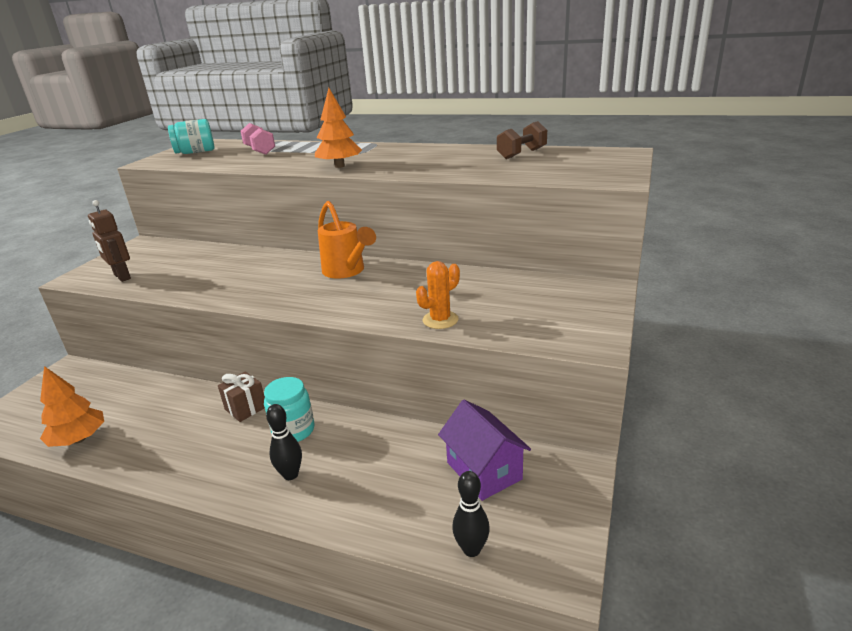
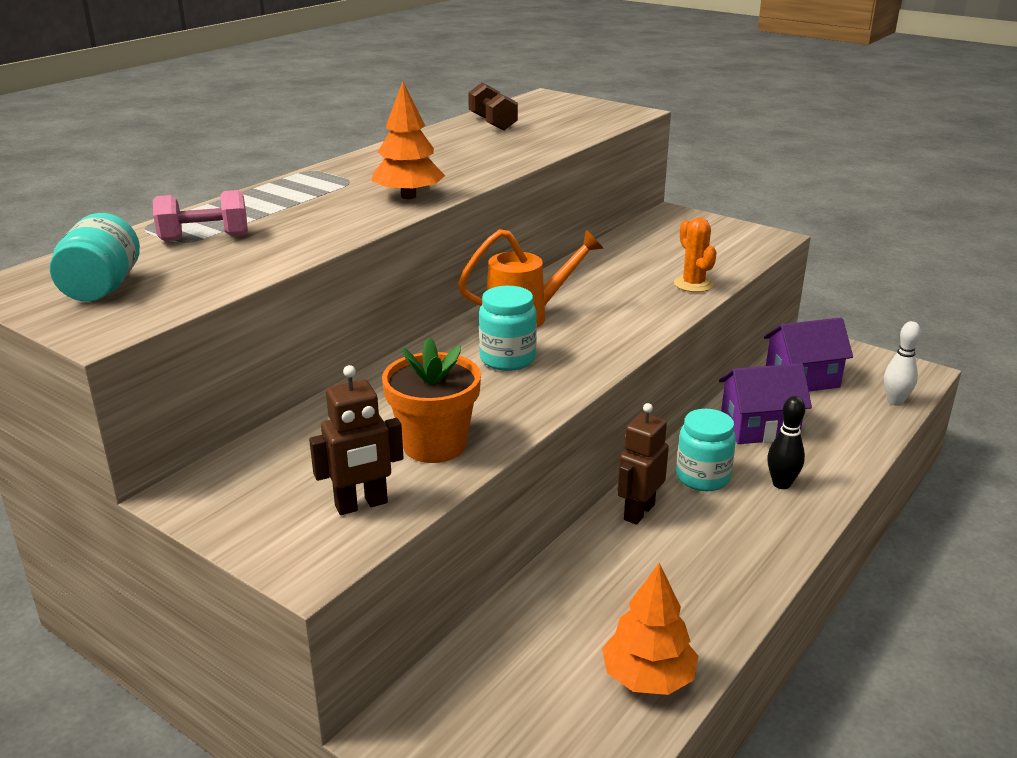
camera: 75 degrees left, 0 degrees up
brown gift [218,371,265,422] -> brown robot [617,403,669,525]
black bowling pin [452,471,490,557] -> white bowling pin [884,321,921,406]
none -> orange flower pot [382,337,481,463]
none -> turquoise jar [479,286,537,371]
none -> purple house [719,363,812,444]

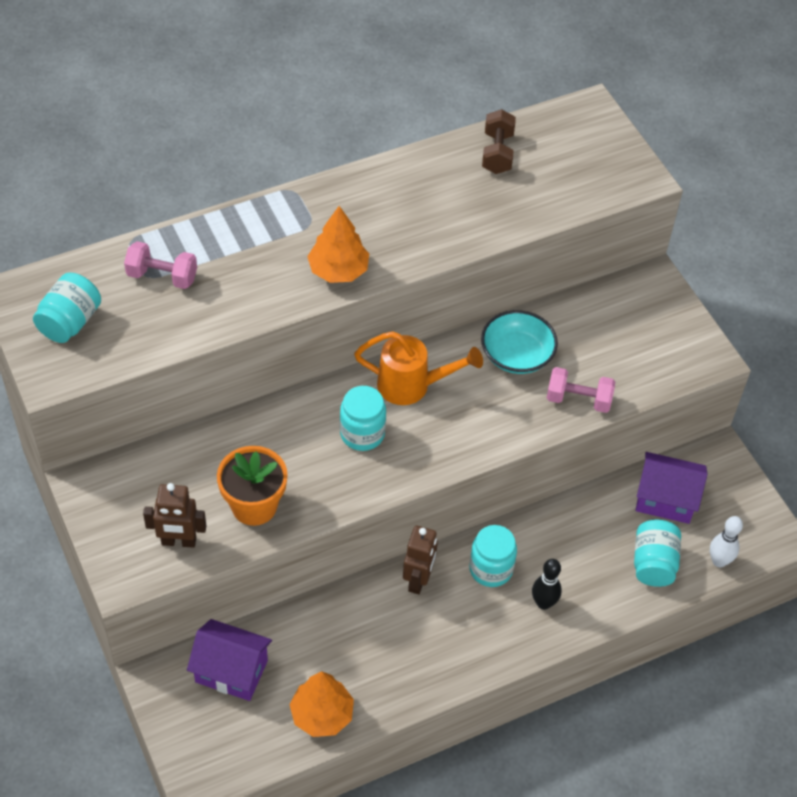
camera: 25 degrees right, 25 degrees up
brown robot [617,403,669,525] -> brown robot turned 135 degrees clockwise [403,526,438,594]
orange cactus [674,218,717,292] -> pink dumbbell [547,367,615,413]
purple house [719,363,812,444] -> purple house moved to [187,619,272,701]
none -> turquoise bowl [481,310,558,374]
none -> turquoise jar [634,520,681,587]

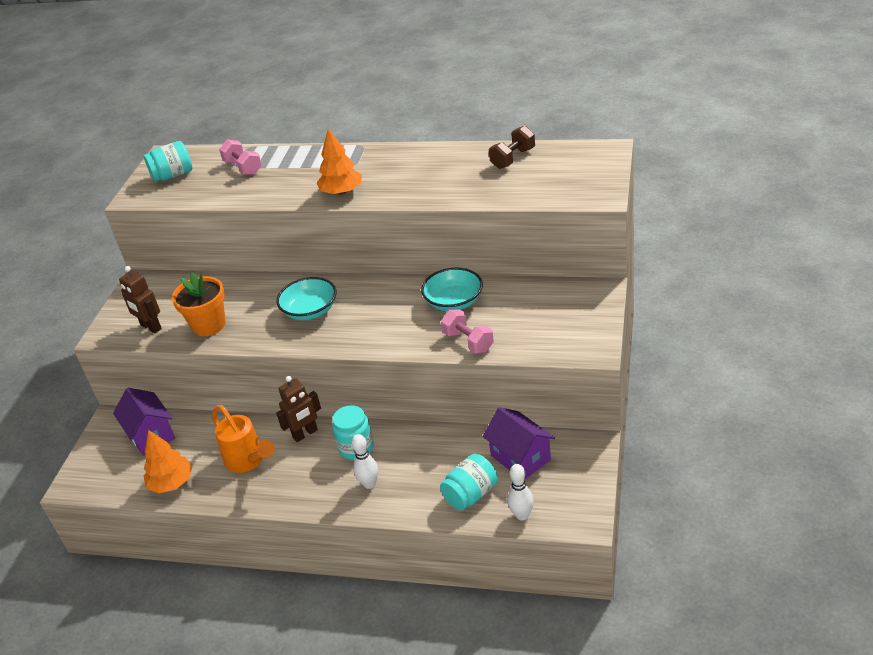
camera: 45 degrees right, 15 degrees down
turquoise jar [340,386,386,451] -> turquoise bowl [276,277,336,320]
orange watering can [354,331,483,405] -> orange watering can moved to [212,405,275,473]
black bowling pin [532,559,562,610] -> white bowling pin [352,434,378,489]

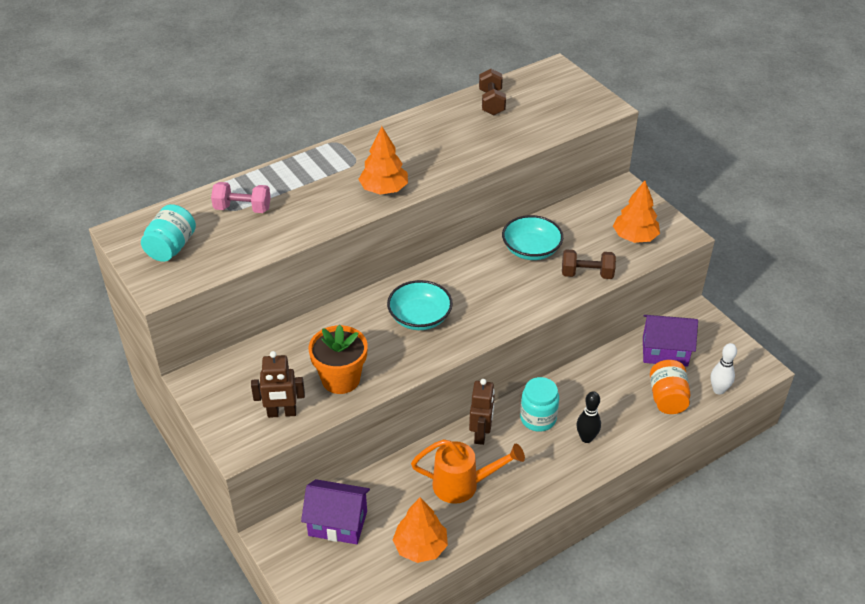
camera: 50 degrees left, 5 degrees up
white bowling pin [352,434,378,489] -> black bowling pin [577,391,601,443]
turquoise jar [440,454,498,511] -> orange jar [650,360,690,414]
pink dumbbell [441,309,494,354] -> brown dumbbell [562,250,616,279]
none -> orange tree [613,181,660,243]

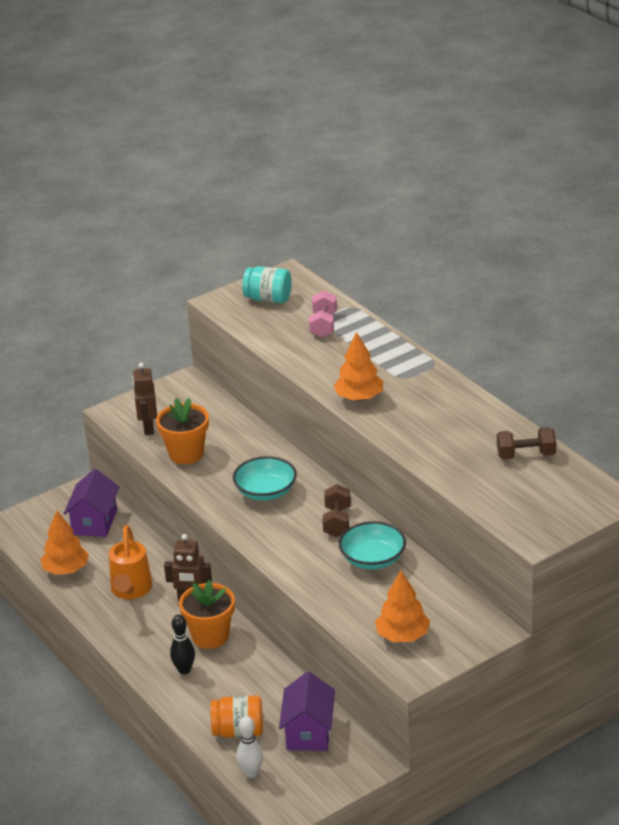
camera: 90 degrees right, 10 degrees down
turquoise jar [520,377,559,432] -> orange flower pot [179,580,235,649]
brown dumbbell [562,250,616,279] -> brown dumbbell moved to [323,484,351,537]

